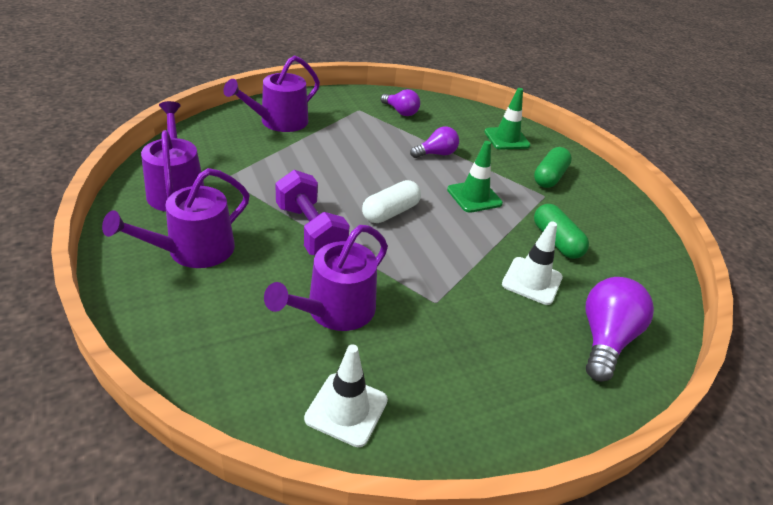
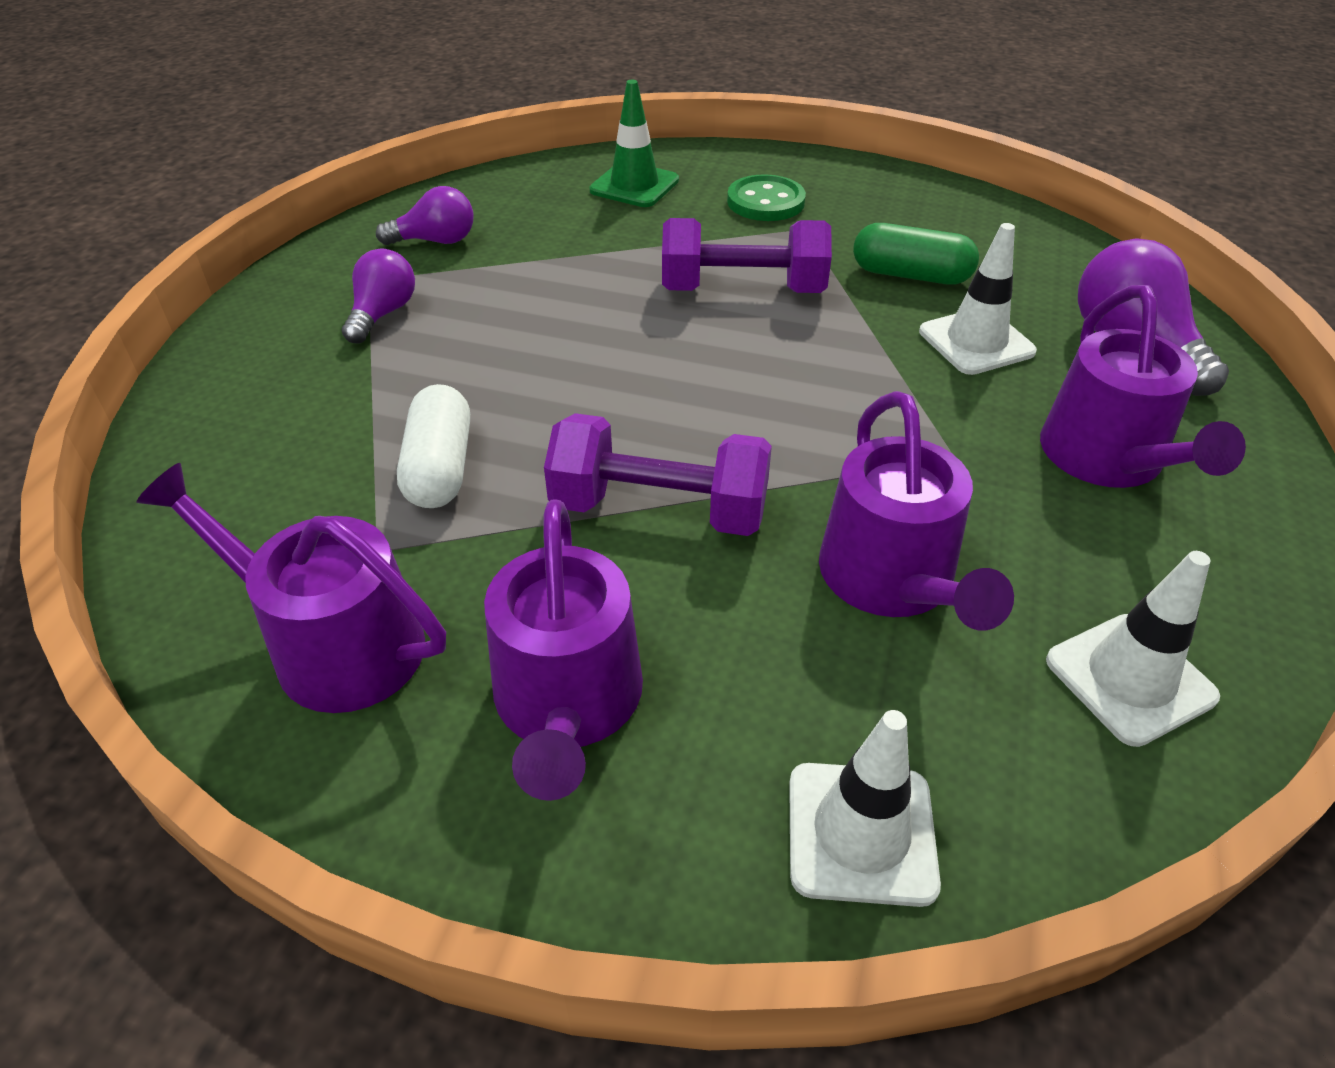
camera: 45 degrees left, 5 degrees up
purple watering can [223,55,320,132] -> purple watering can moved to [1040,285,1246,488]
white capsule [362,180,421,223] -> white capsule moved to [397,384,470,508]
purple light bulb [410,126,459,158] -> purple light bulb moved to [342,248,415,344]
green traffic cone [447,141,503,213] -> purple dumbbell [662,218,832,293]
green capsule [534,147,572,188] -> green button [727,174,806,221]
none -> white traffic cone [789,710,941,907]

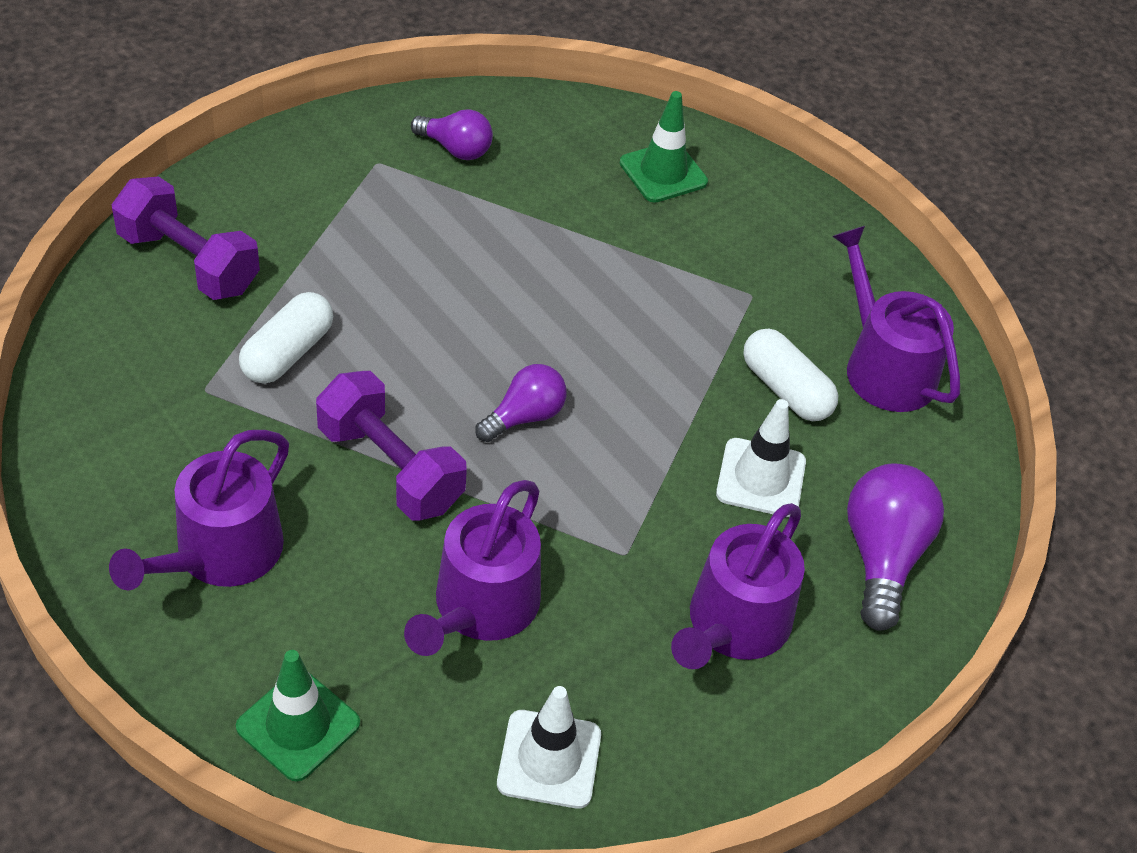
camera: 30 degrees right, 5 degrees up
purple watering can [136,463,446,713] -> purple watering can moved to [832,226,960,412]
purple light bulb [342,248,415,344] -> purple light bulb moved to [475,364,567,442]
purple dumbbell [662,218,832,293] -> purple dumbbell moved to [111,176,260,300]
green button [727,174,806,221] -> none
white traffic cone [789,710,941,907] -> green traffic cone [236,650,360,782]
green capsule [853,223,979,285] -> white capsule [743,329,838,421]

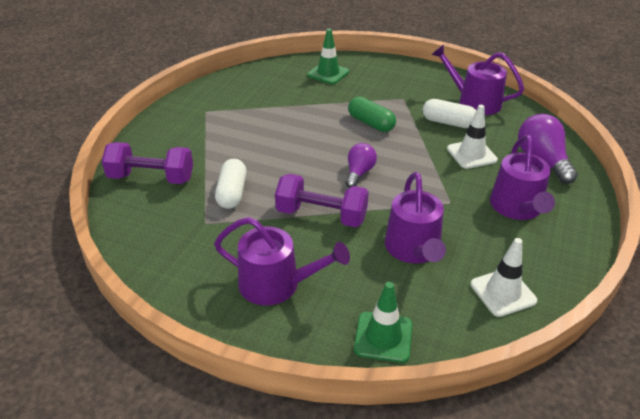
camera: 25 degrees left, 10 degrees down
purple watering can [109,430,289,591] -> purple watering can turned 75 degrees counterclockwise [214,217,350,306]
purple light bulb [411,109,493,160] -> none
none -> green capsule [348,97,396,132]

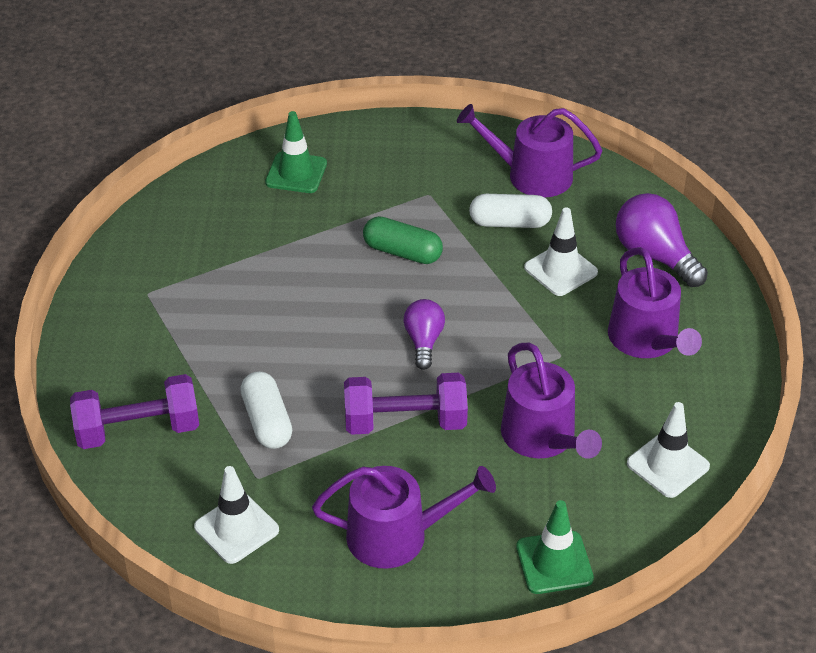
camera: 20 degrees left, 5 degrees up
none -> white traffic cone [194,466,279,564]

